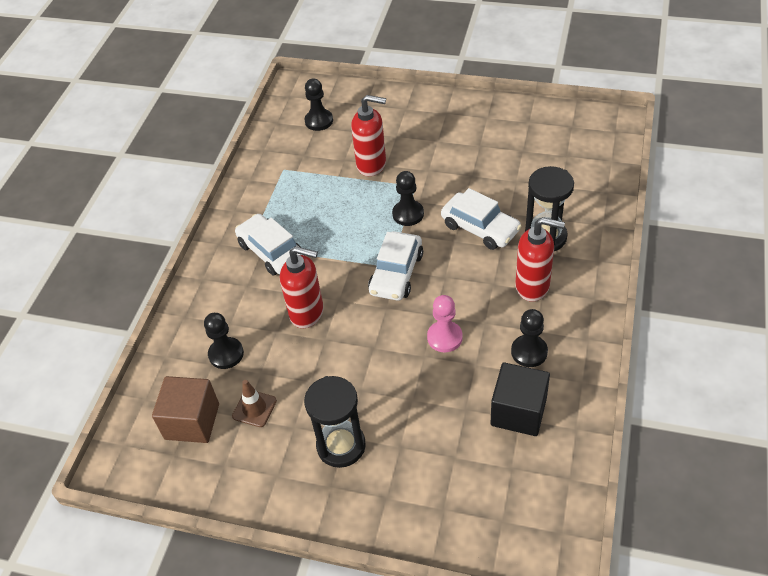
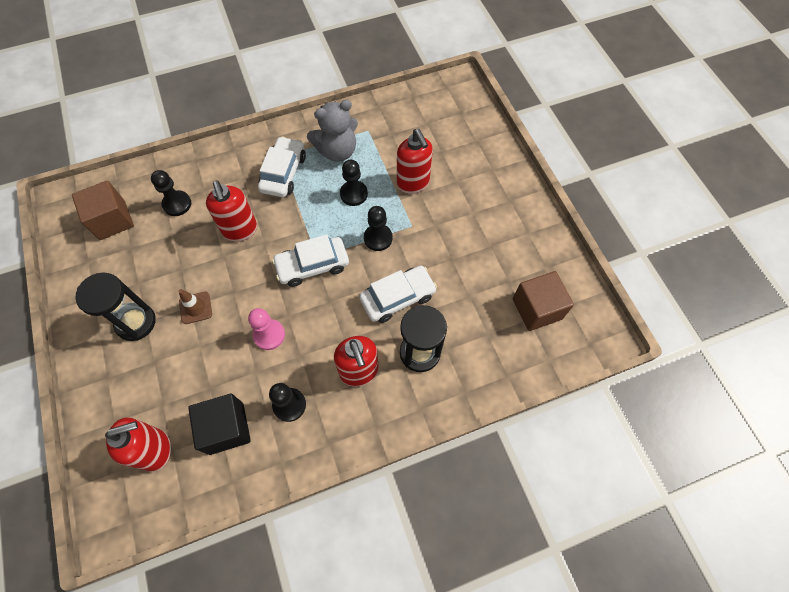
camera: 50 degrees right, 15 degrees up
brown traffic cone [232,380,277,427] -> brown traffic cone moved to [178,289,212,324]
black pawn [305,79,333,131] -> black pawn moved to [340,160,368,206]
white car [441,188,521,250] -> white car turned 120 degrees counterclockwise [359,266,437,323]
none -> red soap dispenser [105,418,171,472]
none -> grey teddy bear [307,100,358,162]
none -> brown cube [513,271,574,331]

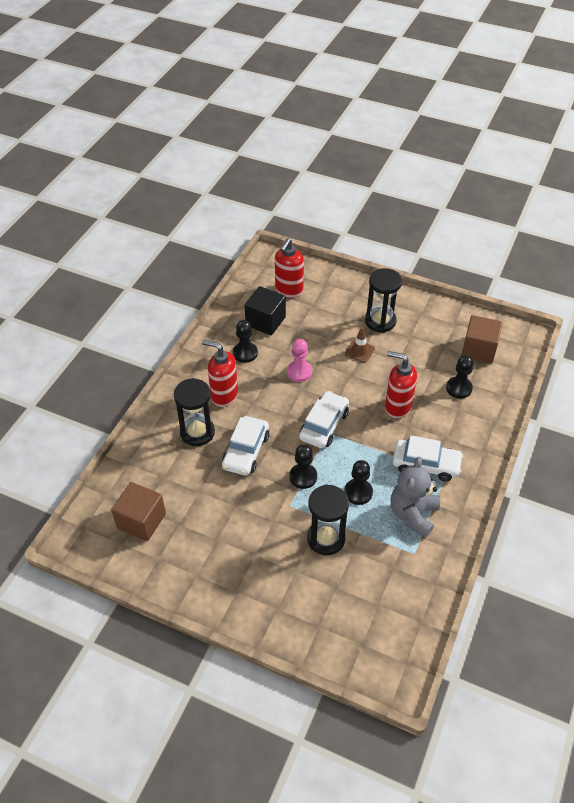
camera: 135 degrees right, 15 degrees down
white car [258,136,306,197] -> white car turned 45 degrees counterclockwise [393,436,463,482]
red soap dispenser [397,129,433,194] -> black hourglass [307,484,349,555]

